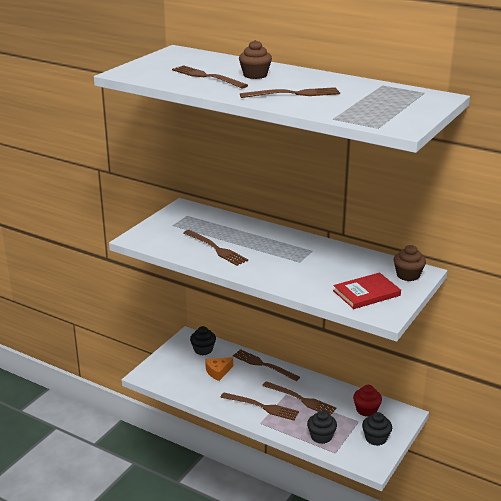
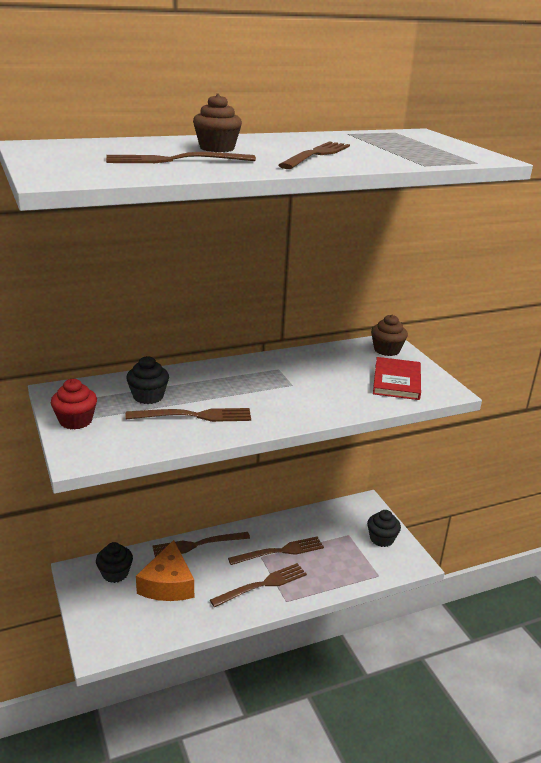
camera: 55 degrees left, 0 degrees up
orange cheese [205,357,233,381] -> orange cheese [136,540,194,601], size x1.61
black cupcake [307,410,337,444] -> black cupcake moved to [126,356,169,404]
red cupcake [353,385,382,417] -> red cupcake moved to [51,379,97,429]

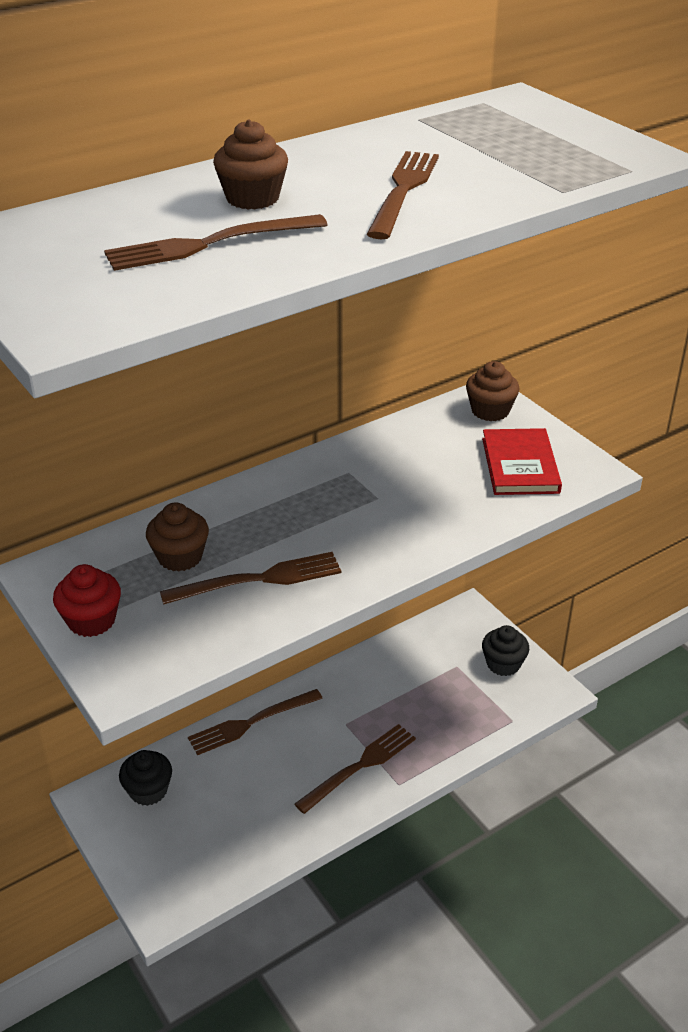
camera: 10 degrees left, 10 degrees up
black cupcake [126,356,169,404] -> brown cupcake [146,502,209,572]
orange cheese [136,540,194,601] -> none
brown fork [228,537,324,565] -> none

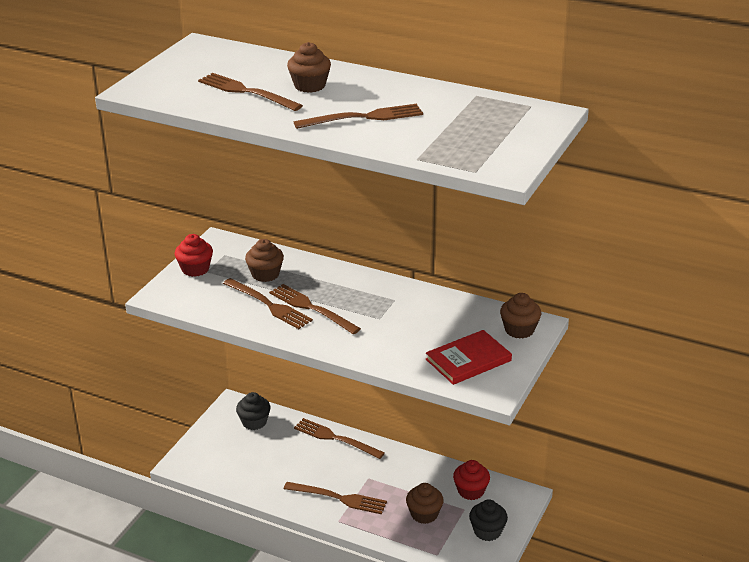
camera: 60 degrees right, 5 degrees down
none -> brown fork [269,284,361,334]
none -> brown cupcake [406,483,444,524]
none -> red cupcake [453,460,490,500]

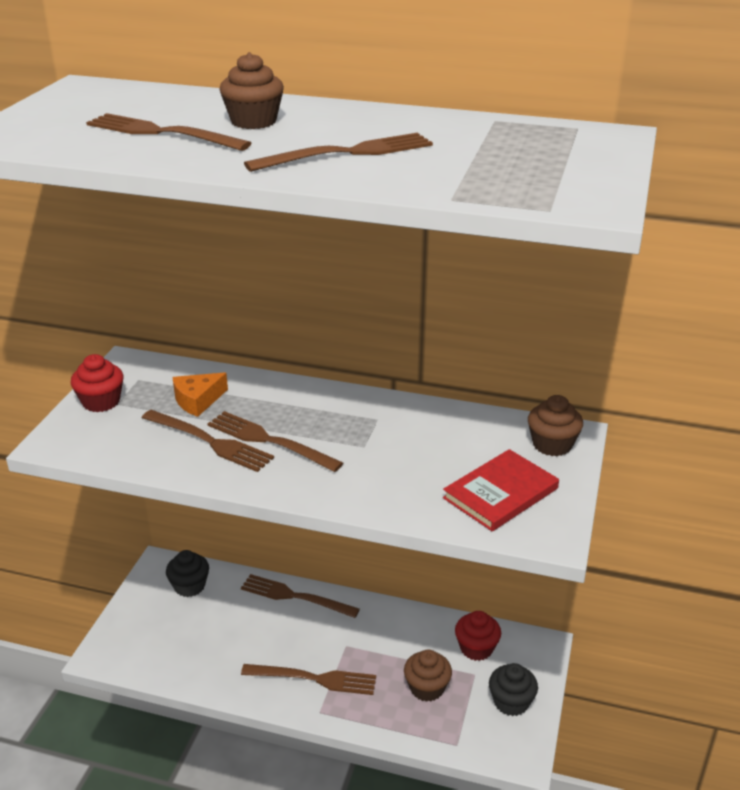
camera: 10 degrees left, 0 degrees up
brown cupcake [245,239,284,282] -> orange cheese [172,372,228,417]

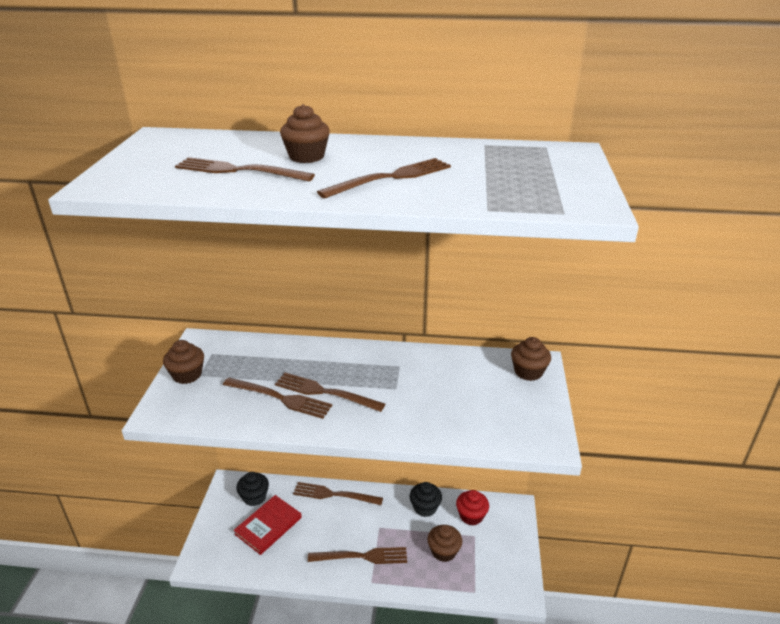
camera: 10 degrees left, 0 degrees up
red cupcake [71,354,124,412] -> brown cupcake [163,340,204,384]
orange cheese [172,372,228,417] -> none
red book [443,449,559,532] -> red book moved to [234,495,302,555]
black cupcake [489,663,538,716] -> black cupcake moved to [410,482,442,517]

